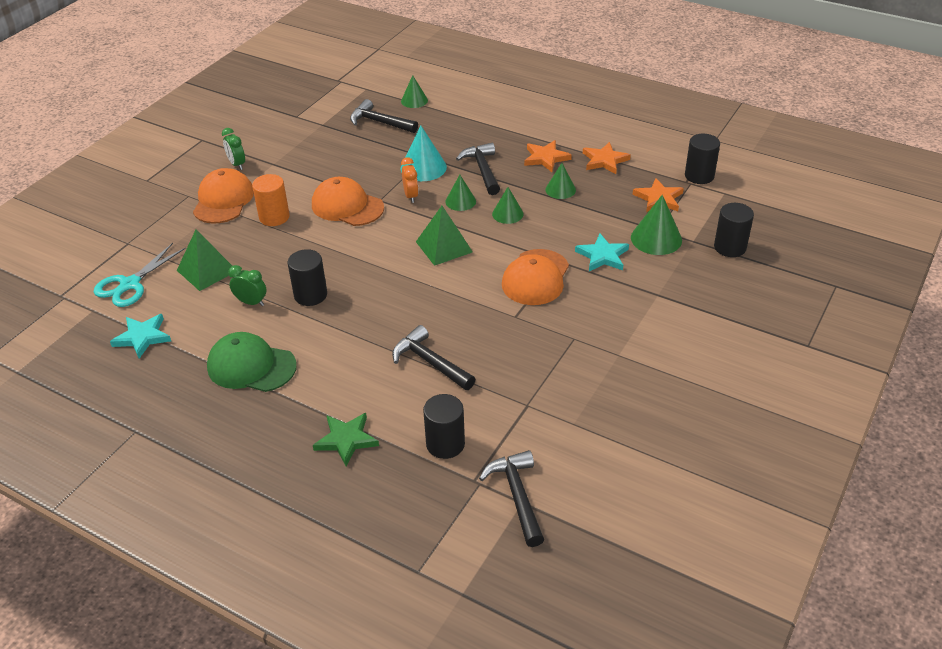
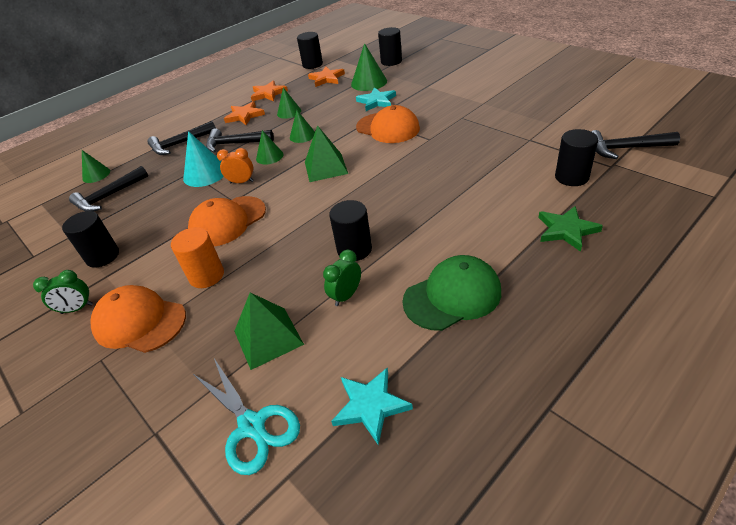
camera: 70 degrees left, 0 degrees up
green cap [207,332,297,392] -> green cap turned 150 degrees counterclockwise [402,255,501,331]
black hammer [392,325,475,390] -> black hammer moved to [147,121,216,155]
none -> black cylinder [62,211,119,268]

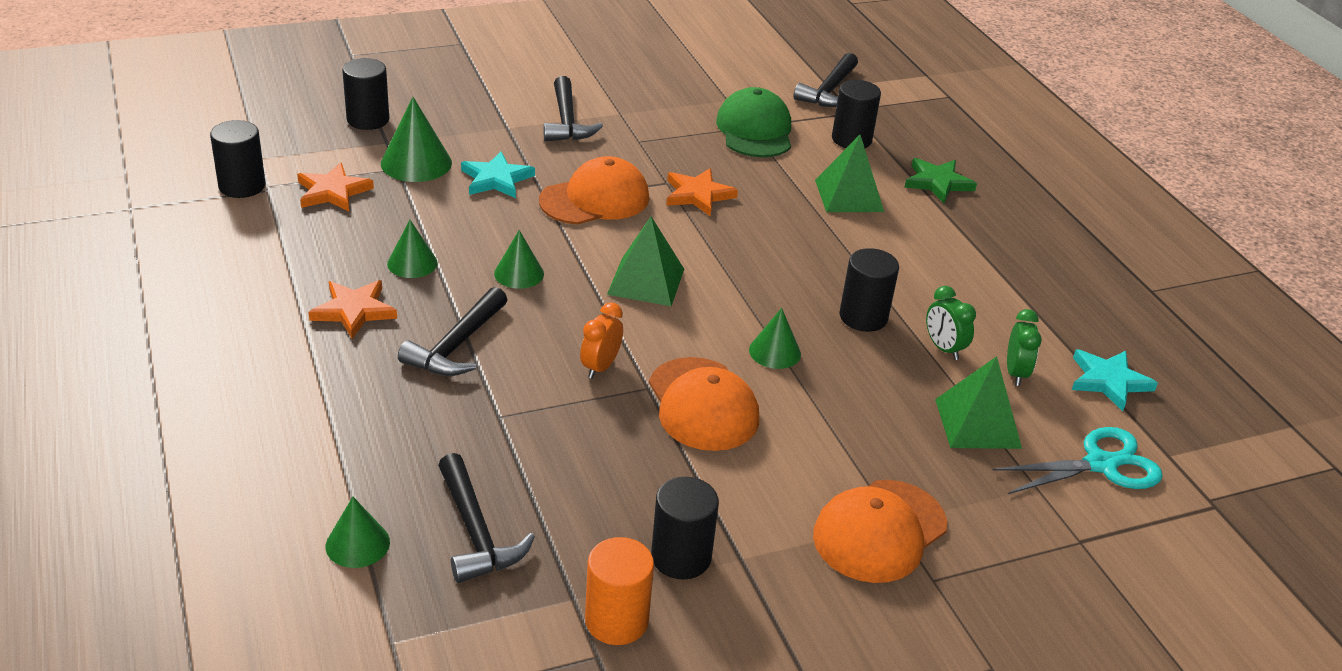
camera: 75 degrees left, 5 degrees down
green clock [33,270,93,314] -> green clock moved to [1007,309,1042,386]
black hammer [147,121,216,155] -> black hammer moved to [544,76,603,141]
orange cylinder [171,227,224,288] -> orange cylinder moved to [585,537,654,645]
turquoise cone [183,131,224,187] -> none
orange star [251,80,288,101] -> orange star moved to [666,168,738,216]
green cone [256,130,284,165] -> green cone moved to [749,308,801,369]
green cap [402,255,501,331] -> green cap moved to [716,87,791,157]
none -> green pyramid [815,135,884,212]

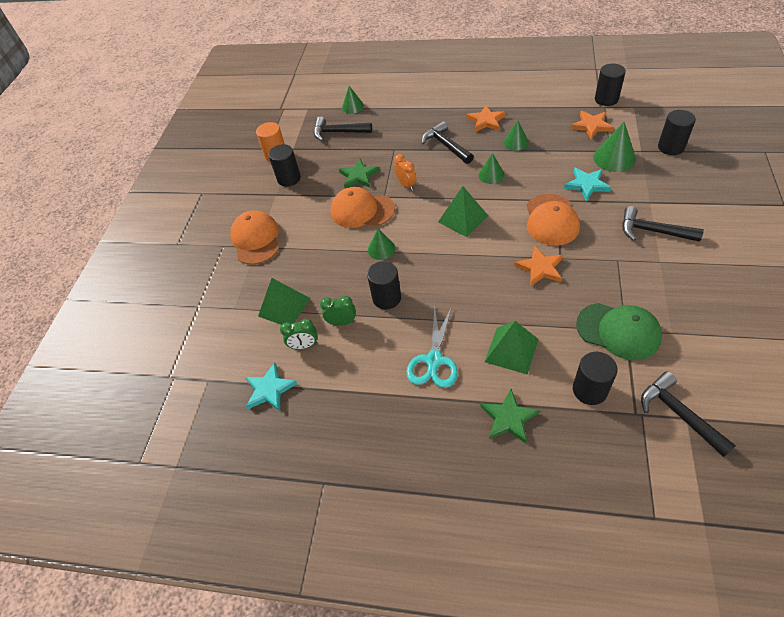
camera: 130 degrees right, 15 degrees up
turquoise scissors [993,427,1163,494] -> turquoise scissors moved to [406,306,458,388]
green clock [1007,309,1042,386] -> green clock turned 45 degrees counterclockwise [280,319,317,349]
none -> green star [339,159,380,188]

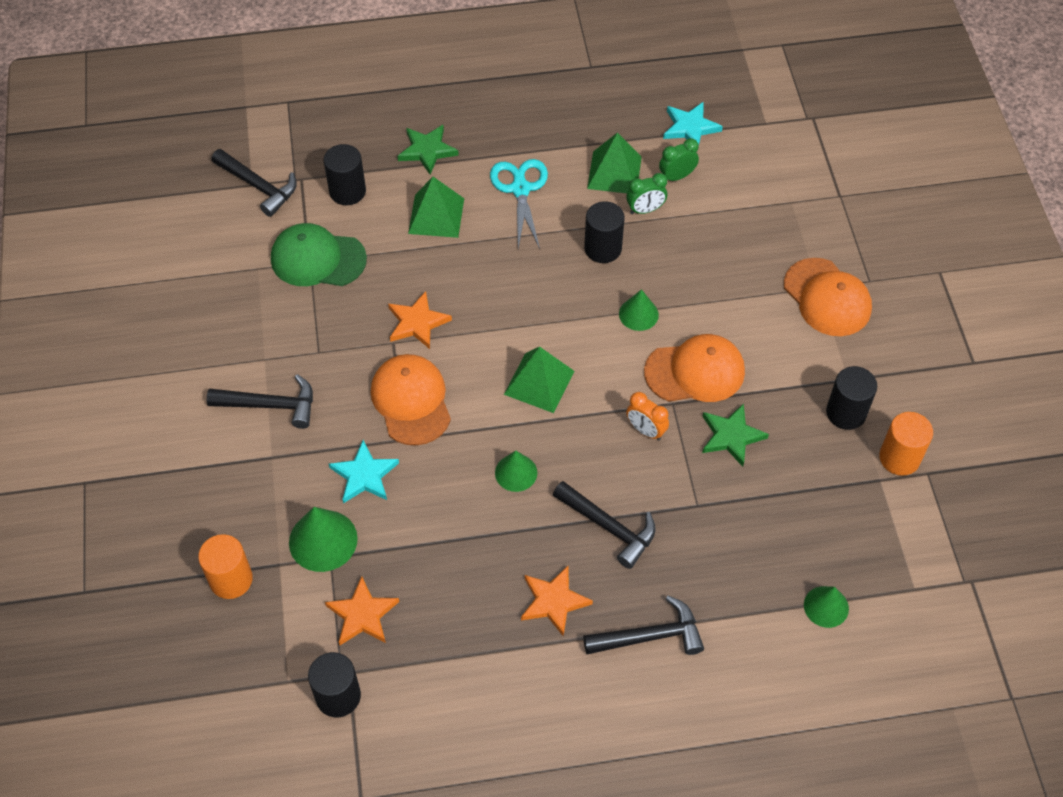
camera: 155 degrees right, 5 degrees up
green pyramid [258,278,311,325] -> green pyramid moved to [587,132,642,193]
black hammer [314,116,372,141] -> black hammer moved to [583,596,704,655]
green cone [503,121,529,151] -> none
black cylinder [658,110,696,155] -> orange cylinder [198,534,253,599]

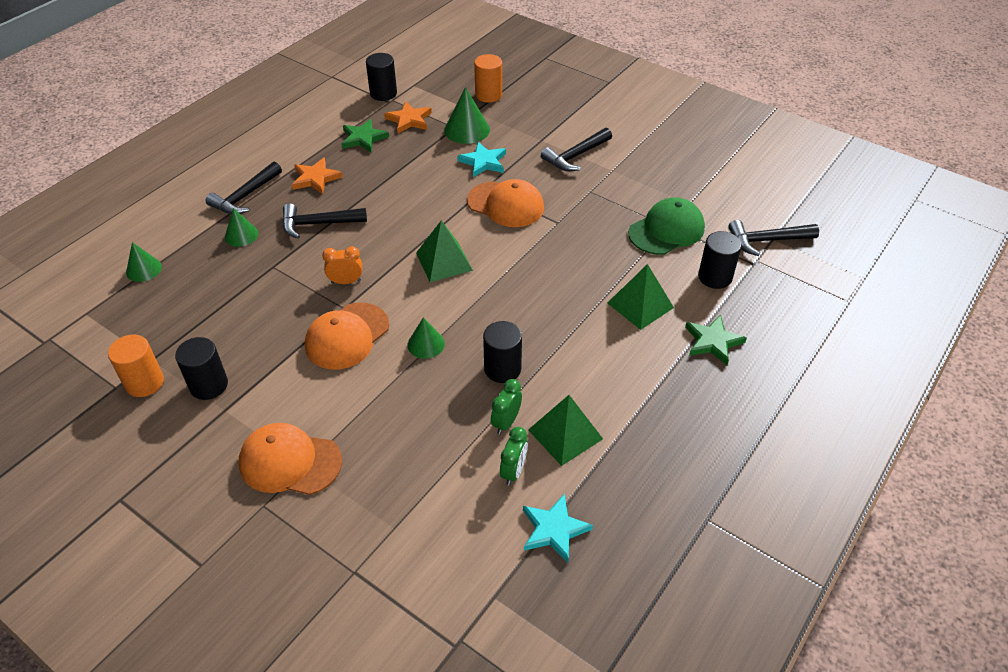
camera: 135 degrees right, 10 degrees down
orange star [388,291,452,349] -> none
turquoise scissors [490,159,548,249] -> none
green cone [495,451,537,492] -> green cone moved to [225,208,259,247]
green star [702,403,769,467] -> green star moved to [342,119,389,152]

